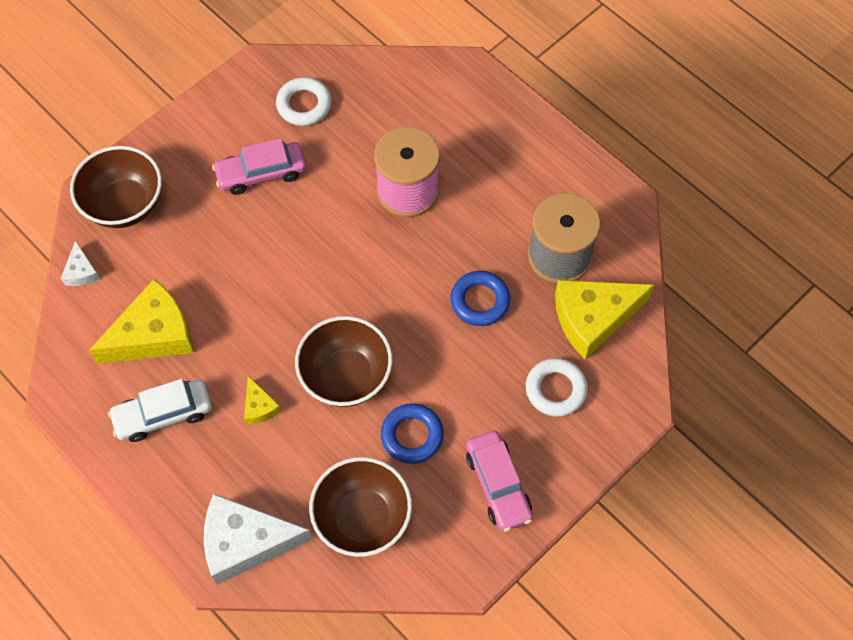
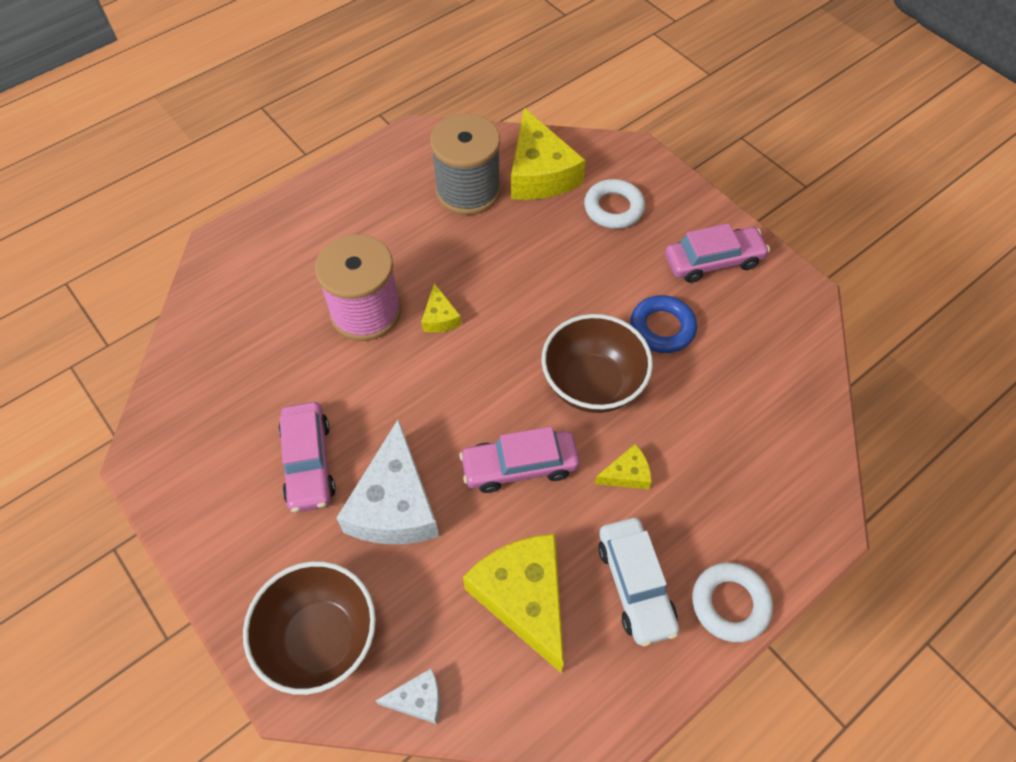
camera: 85 degrees left, 5 degrees down
white cheese [204,493,312,585] -> white cheese moved to [336,419,439,545]
white ring [276,77,332,126] -> white ring moved to [692,562,773,642]
brown bowl [309,457,412,557] -> none
blue ring [450,271,510,326] -> none
none -> yellow cheese [421,283,461,332]
none -> pink car [459,427,580,493]

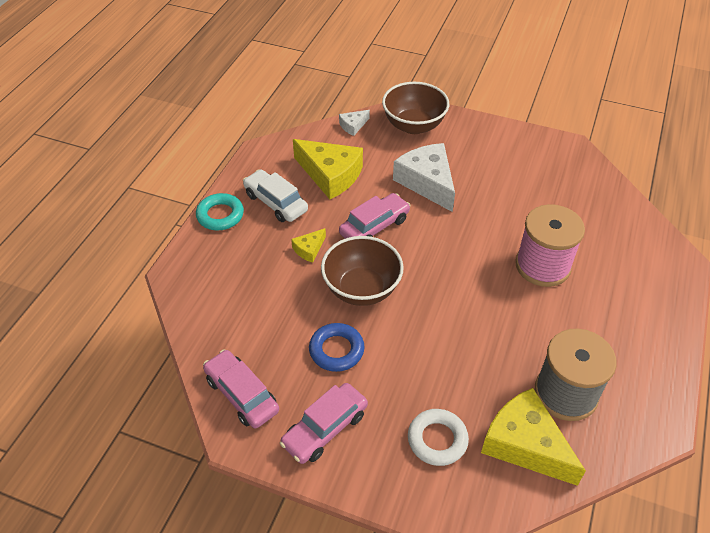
camera: 150 degrees right, 10 degrees down
pink car [278,402,336,512] -> pink car moved to [203,349,279,428]
yellow cheese [421,283,461,332] -> none
white ring [692,562,773,642] -> turquoise ring [196,193,244,231]

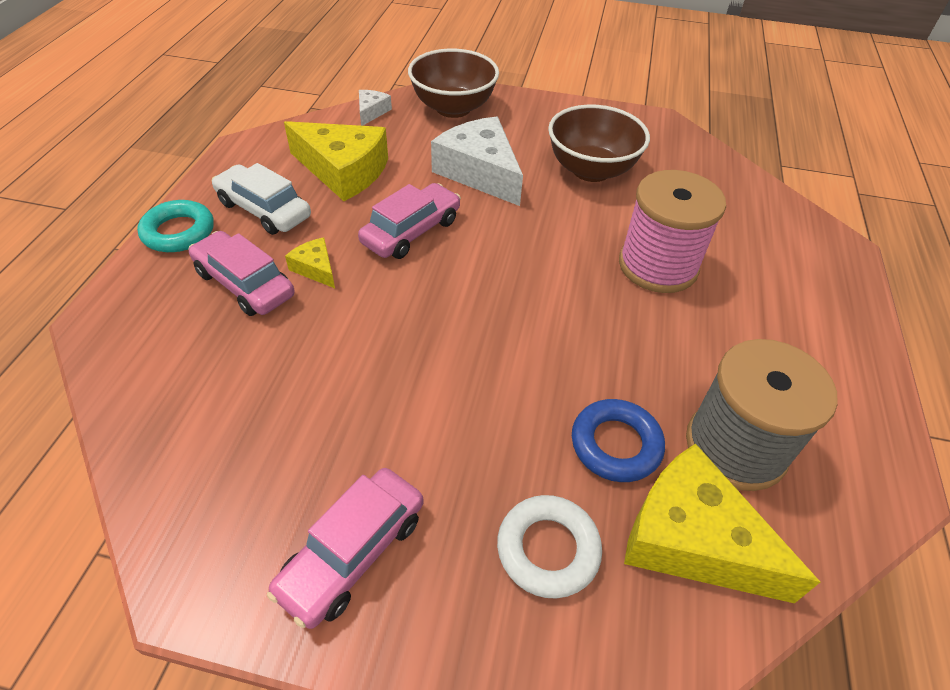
camera: 10 degrees left, 0 degrees up
pink car [203,349,279,428] -> pink car moved to [188,231,294,316]
yellow cheese [291,228,326,263] -> yellow cheese turned 105 degrees clockwise [285,237,335,288]
blue ring [309,323,364,372] -> blue ring moved to [572,399,665,482]
brown bowl [321,236,404,306] -> brown bowl moved to [548,105,650,182]
white cheese [339,110,370,136] -> white cheese turned 150 degrees clockwise [359,90,392,126]

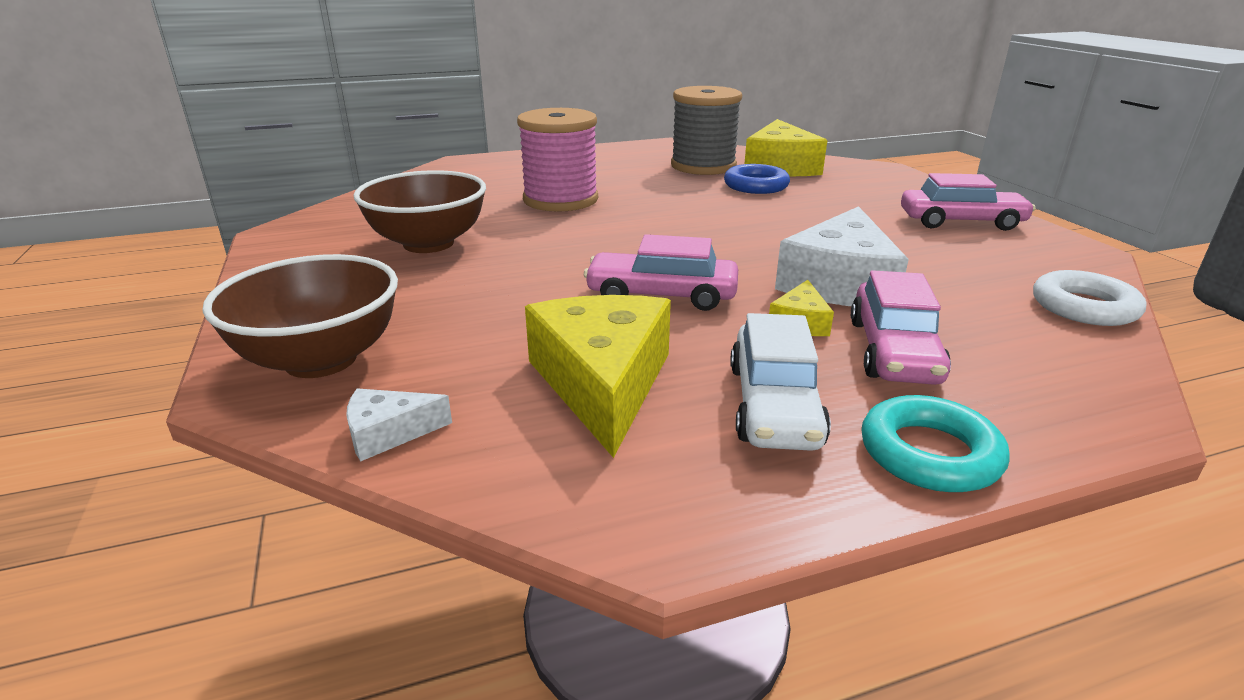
camera: 120 degrees left, 20 degrees down
white cheese [431,116,523,206] -> white cheese moved to [775,206,909,306]
white ring [497,495,602,598] -> white ring moved to [1033,270,1147,326]

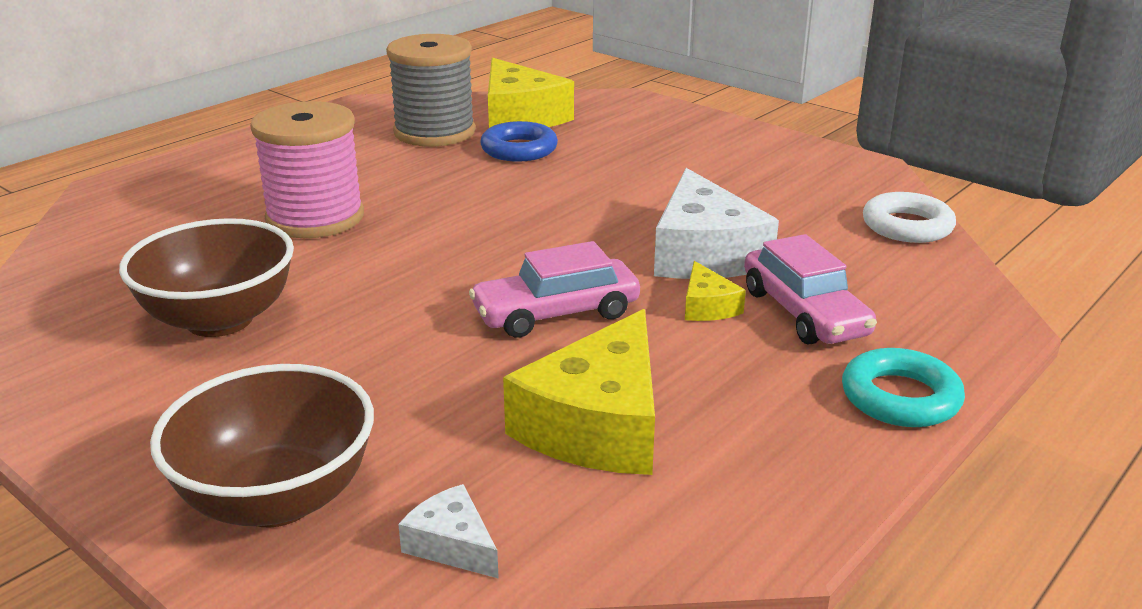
camera: 30 degrees left, 0 degrees up
white cheese [346,388,452,462] -> white cheese turned 90 degrees clockwise [398,484,499,579]
yellow cheese [525,295,671,458] -> yellow cheese turned 120 degrees counterclockwise [503,309,655,475]
white car [730,313,831,451] -> none
pink car [901,173,1036,231] -> none

